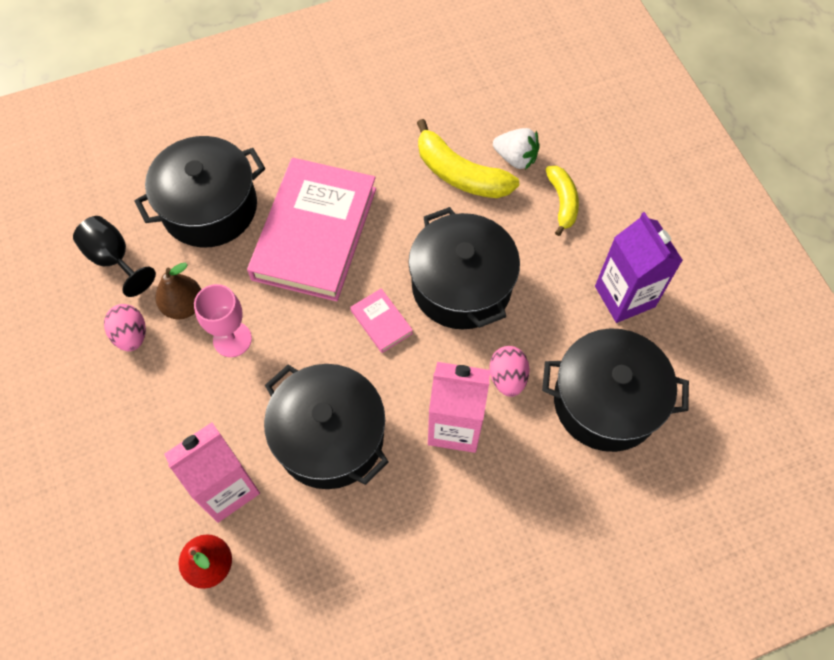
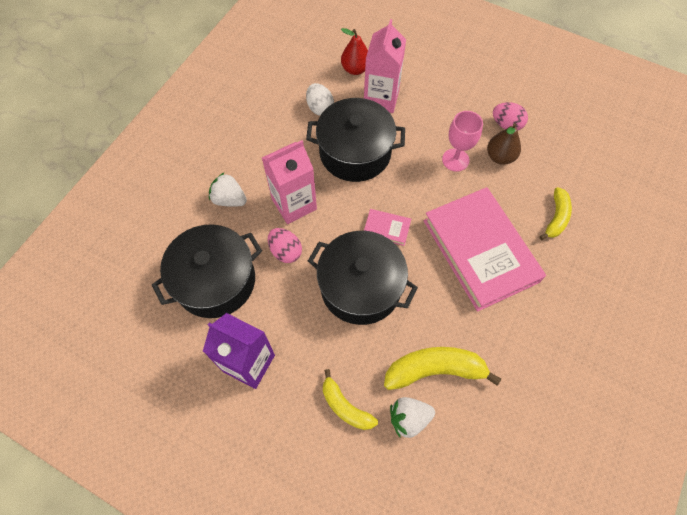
camera: 140 degrees right, 0 degrees up
black goblet [73,216,156,297] -> none
black pot [134,136,265,247] -> yellow banana [539,187,572,240]
none -> white strawberry [209,172,247,207]
none -> white egg [306,83,334,115]

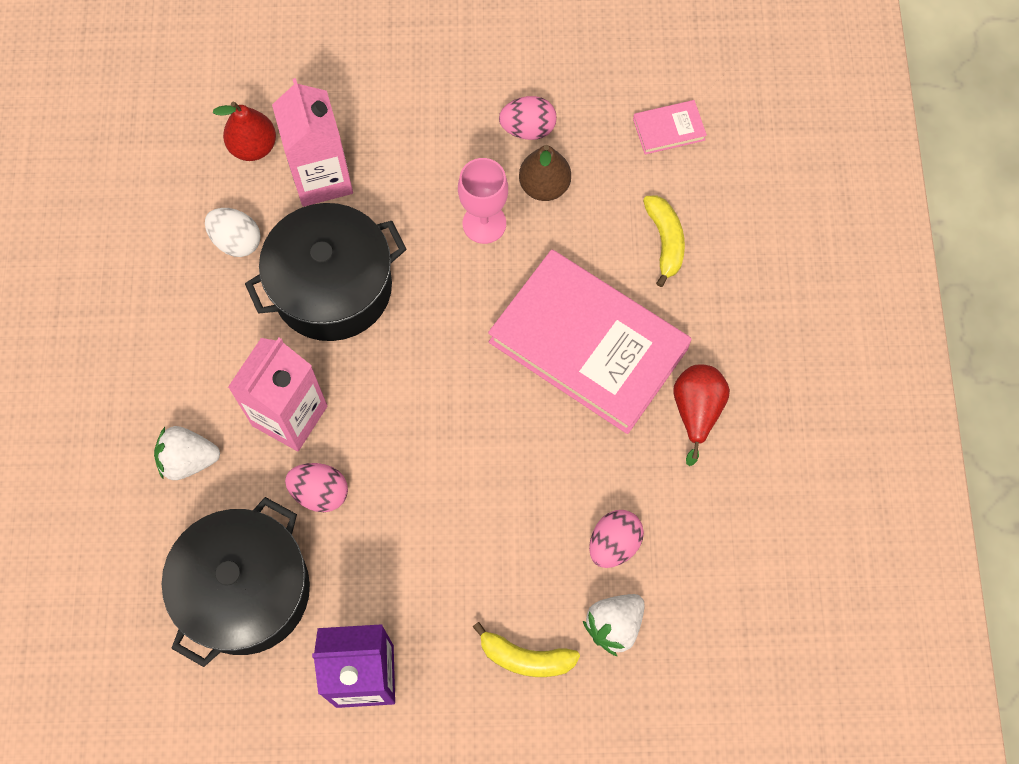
camera: 30 degrees left, 5 degrees up
black pot [308,231,418,325] -> none
pink book [364,209,411,246] -> pink book moved to [633,100,707,154]
yellow banana [384,347,501,390] -> pink egg [589,510,644,568]
none -> red pear [673,365,730,466]

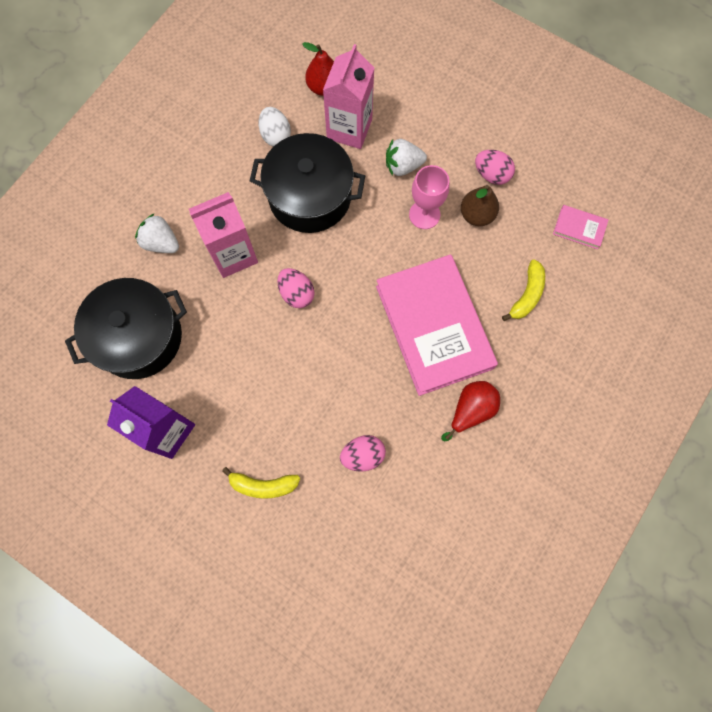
camera: 35 degrees right, 5 degrees up
pink egg [285,463,348,512] -> pink egg moved to [277,268,315,308]
yellow banana [473,622,580,677] -> yellow banana turned 45 degrees counterclockwise [222,467,300,499]
white strawberry [583,594,645,656] -> white strawberry moved to [386,139,427,176]

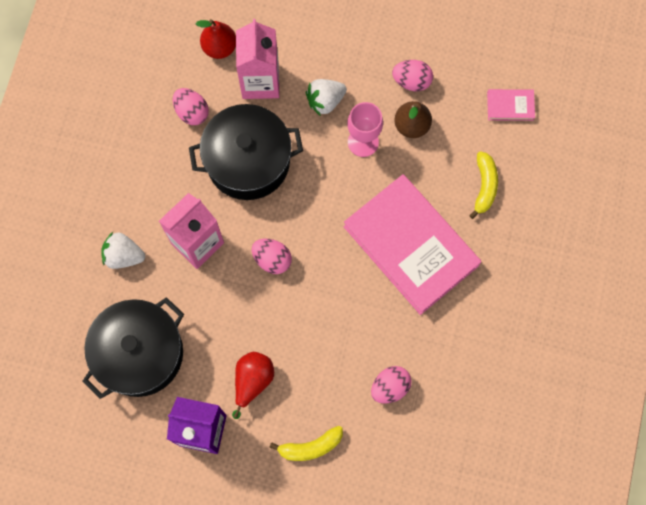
camera: 20 degrees left, 0 degrees up
white egg [259,107,291,147] -> pink egg [173,88,209,125]
red pear [441,381,500,441] -> red pear moved to [232,352,274,419]

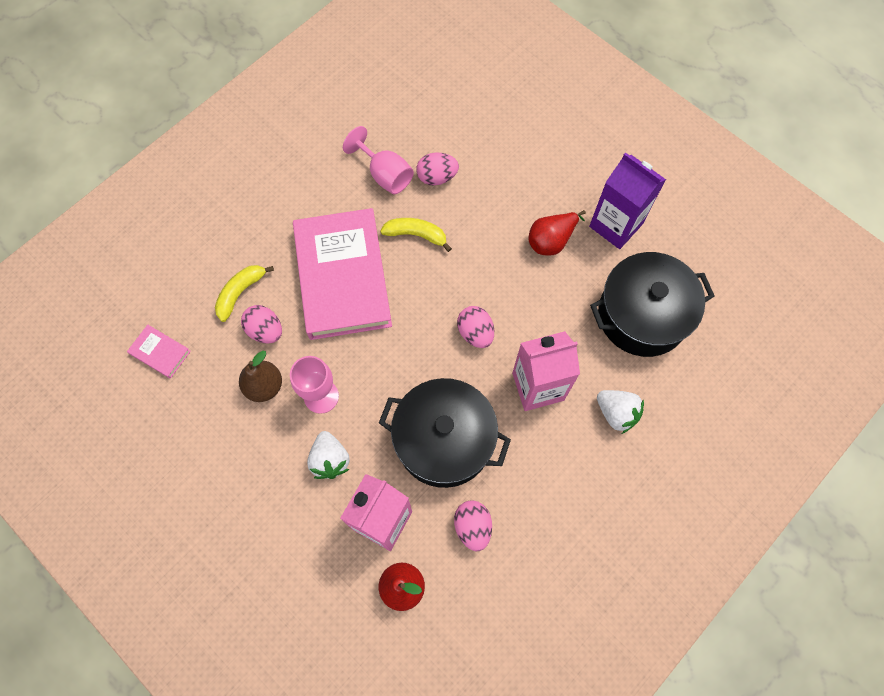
camera: 150 degrees left, 5 degrees down
yellow banana [269,426,343,461] -> yellow banana moved to [380,218,452,252]
white strawberry [306,79,347,116] -> white strawberry turned 75 degrees clockwise [307,431,349,479]
pink egg [392,60,433,91] -> pink egg moved to [241,305,282,344]
none -> pink goblet [343,126,414,194]

